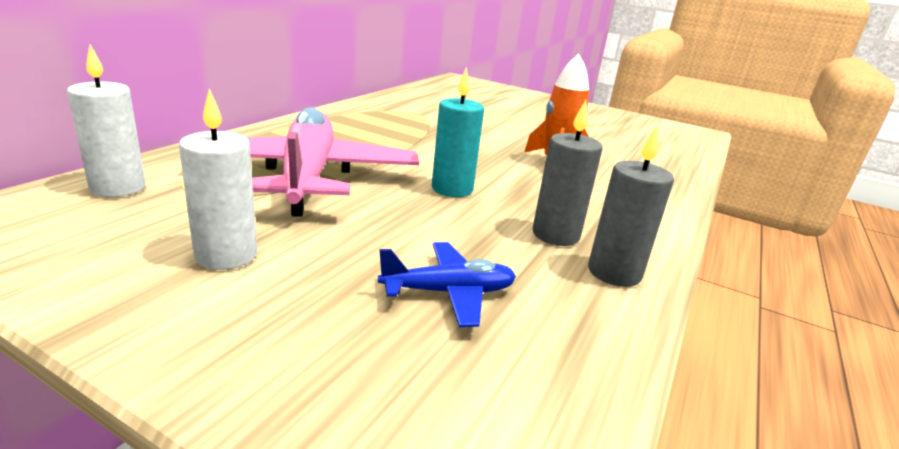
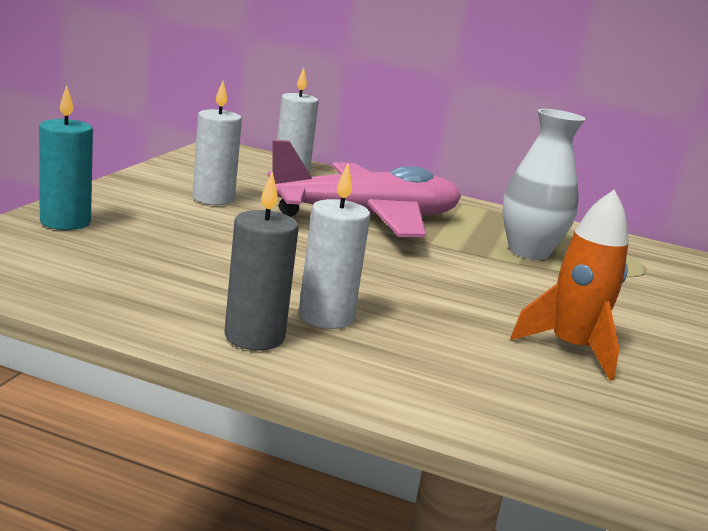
camera: 80 degrees right, 5 degrees down
blue plane [378,242,516,327] -> none
turquoise candle [432,68,484,197] -> turquoise candle moved to [39,85,93,230]
grey candle [532,100,603,246] -> white candle [299,164,371,329]
none -> white vase [503,109,585,260]

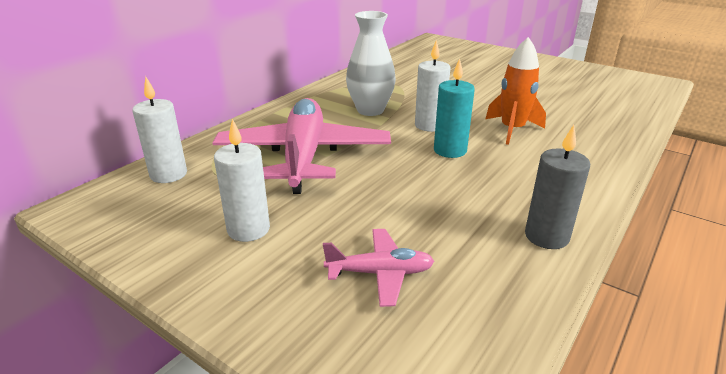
camera: 70 degrees left, 10 degrees up
turquoise candle [39,85,93,230] -> turquoise candle moved to [434,58,475,158]
white candle [299,164,371,329] -> white candle moved to [415,40,450,132]
none -> pink plane [323,229,434,307]

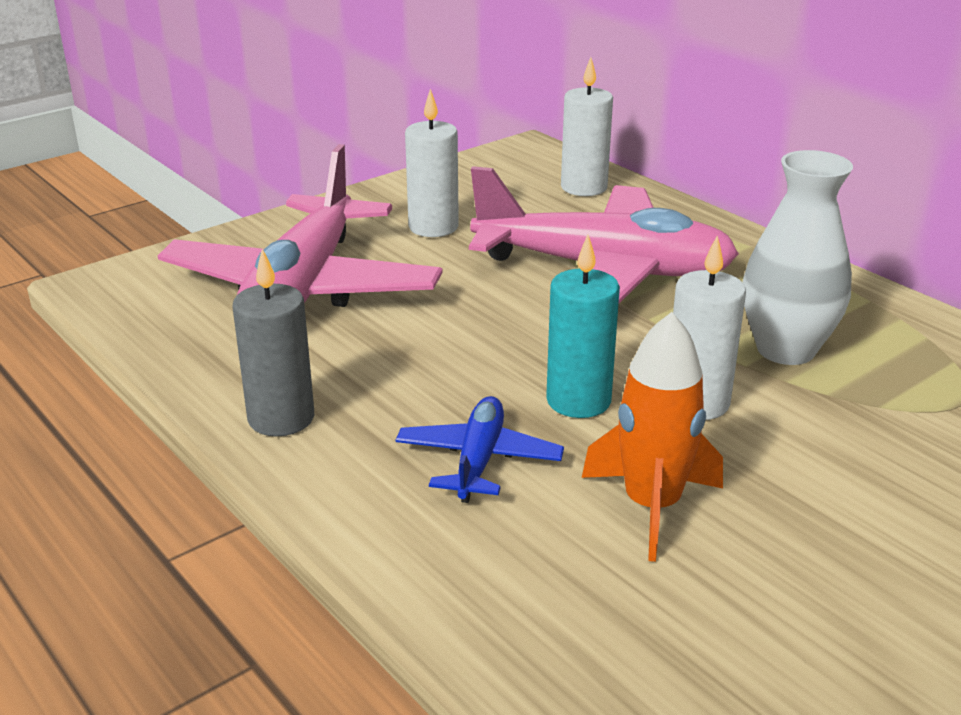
camera: 105 degrees right, 0 degrees up
pink plane [323,229,434,307] -> pink plane [158,144,443,307], size x2.15
none -> blue plane [396,396,564,503]

